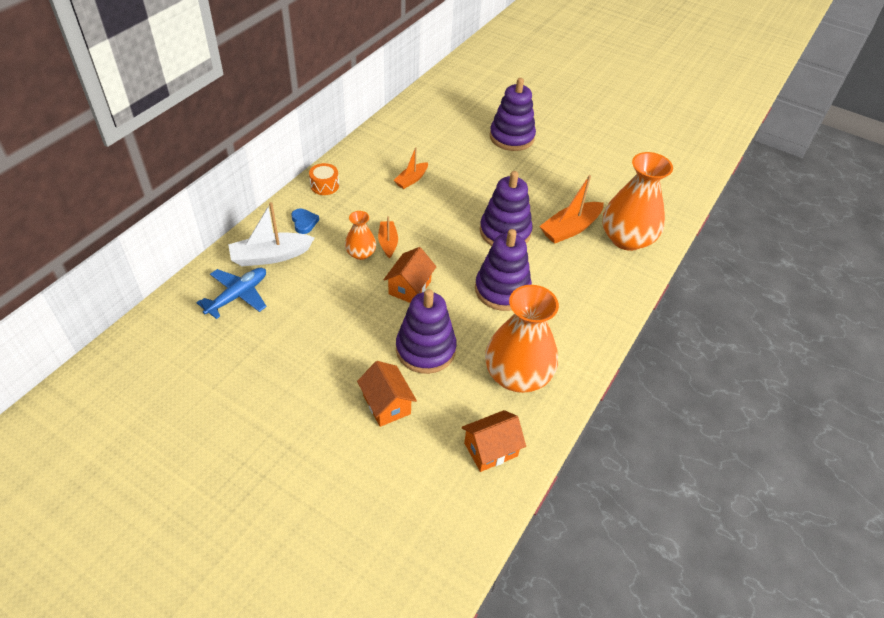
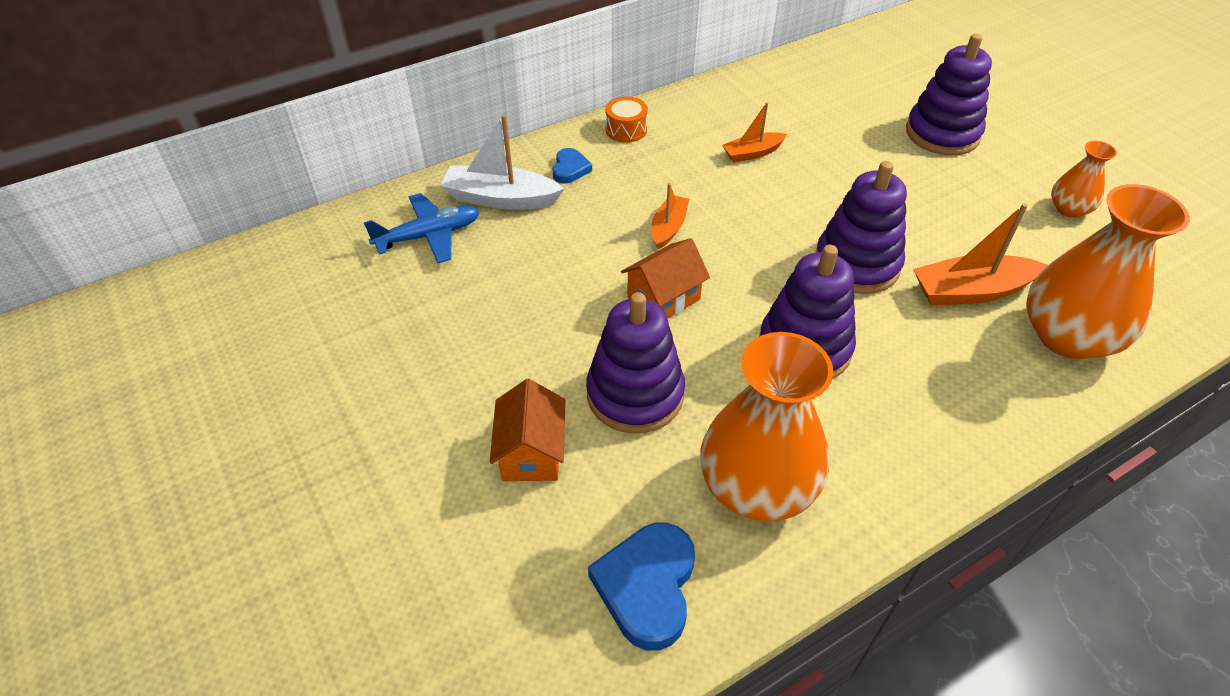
camera: 30 degrees right, 0 degrees up
orange vase [345,211,376,260] -> orange vase moved to [1051,141,1117,218]
orange house [462,410,526,472] -> blue heart [588,523,695,651]

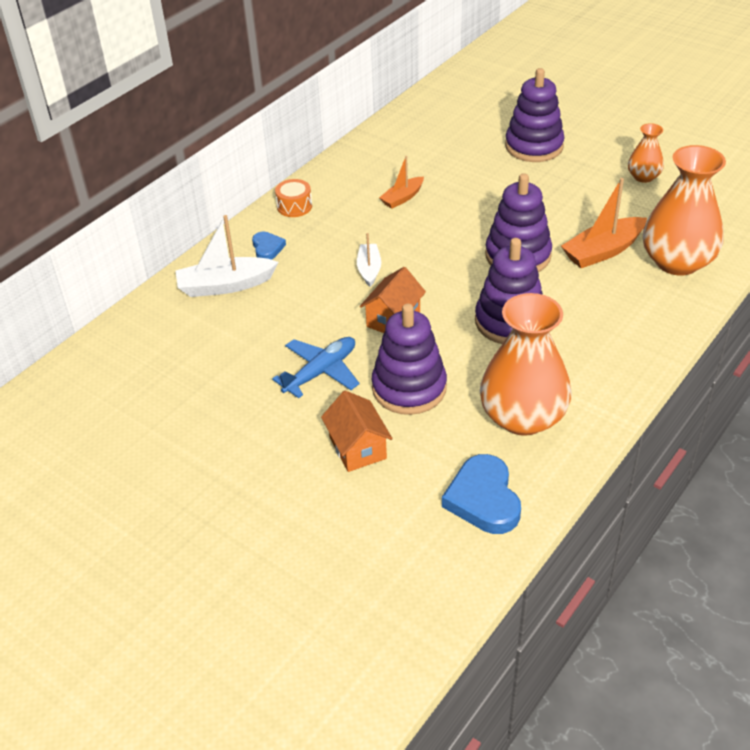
camera: 20 degrees left, 5 degrees down
blue plane [364,193,480,263] -> blue plane moved to [272,337,359,398]
orange boat [651,183,689,249] -> white boat [357,233,381,287]

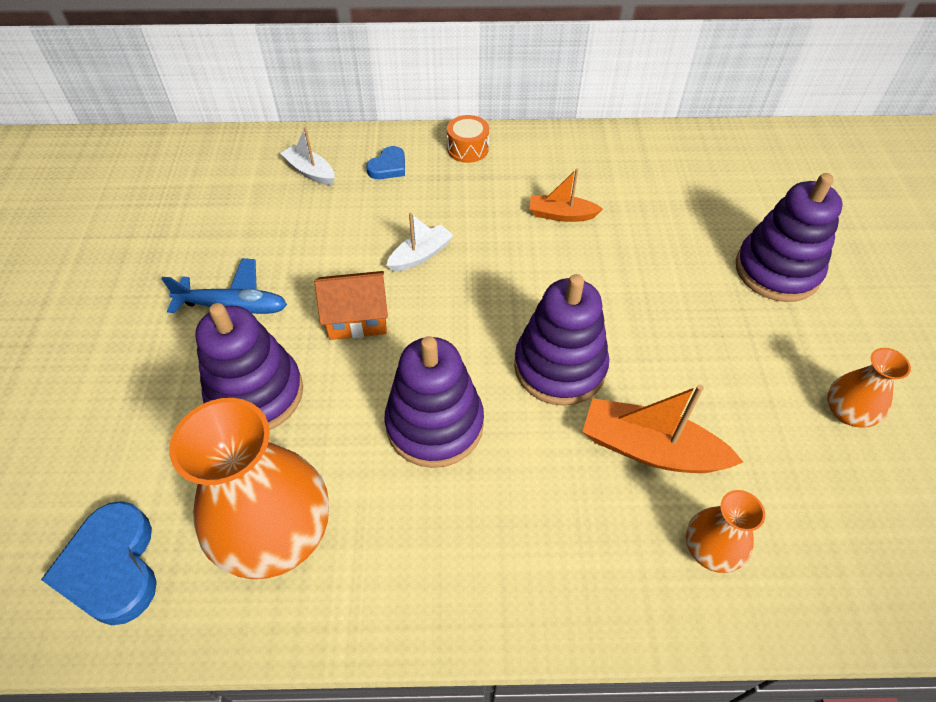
camera: 50 degrees right, 10 degrees up
white boat [175,215,279,297] -> white boat [280,127,335,185], size x0.60
orange house [321,391,393,472] -> none
blue heart [442,454,521,534] -> blue heart turned 60 degrees counterclockwise [41,501,157,625]
orange vase [643,145,726,276] -> orange vase [686,490,765,573], size x0.50

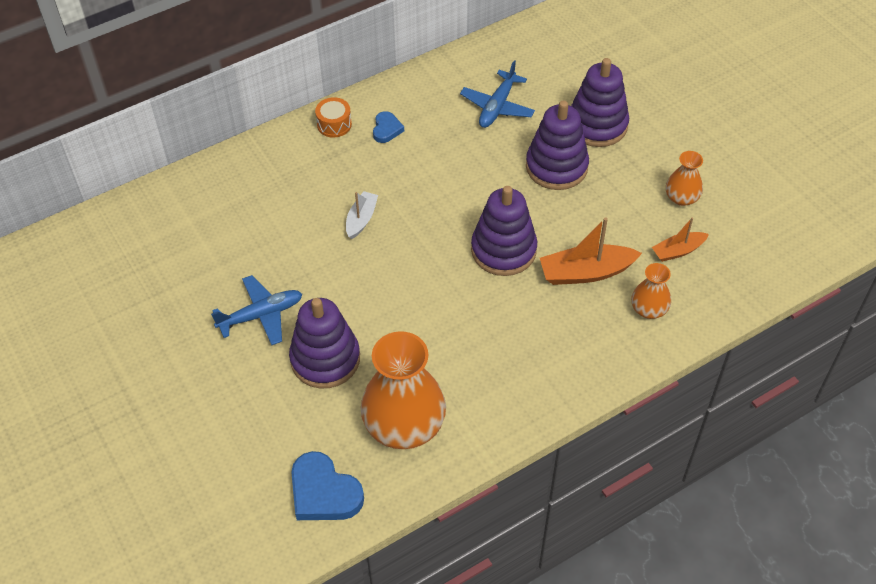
camera: 30 degrees left, 0 degrees up
white boat [280,127,335,185] -> none
orange house [314,271,388,340] -> none
blue heart [366,146,405,179] -> blue heart moved to [373,111,404,143]
purple stacking toy [384,336,484,468] -> purple stacking toy moved to [526,100,589,190]
orange boat [529,168,603,222] -> orange boat moved to [652,217,709,262]
none -> blue plane [460,60,535,128]

